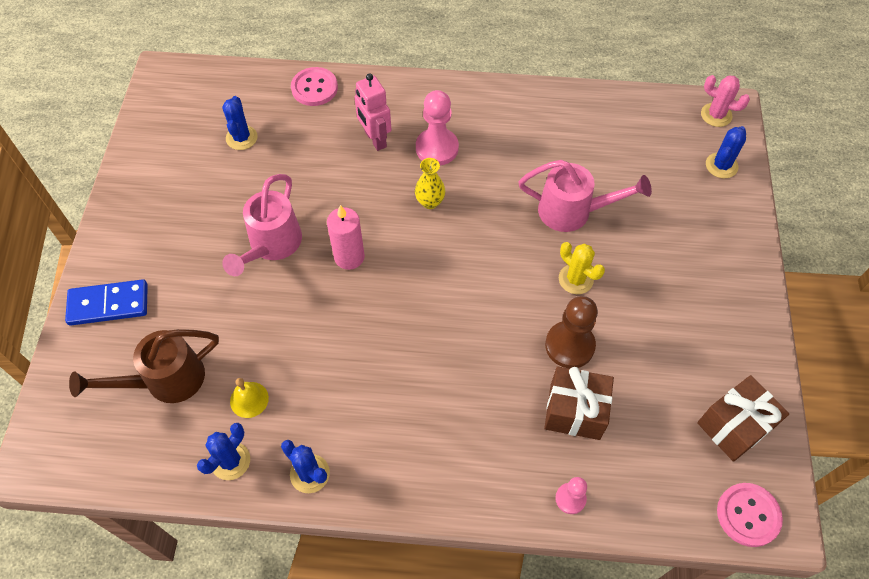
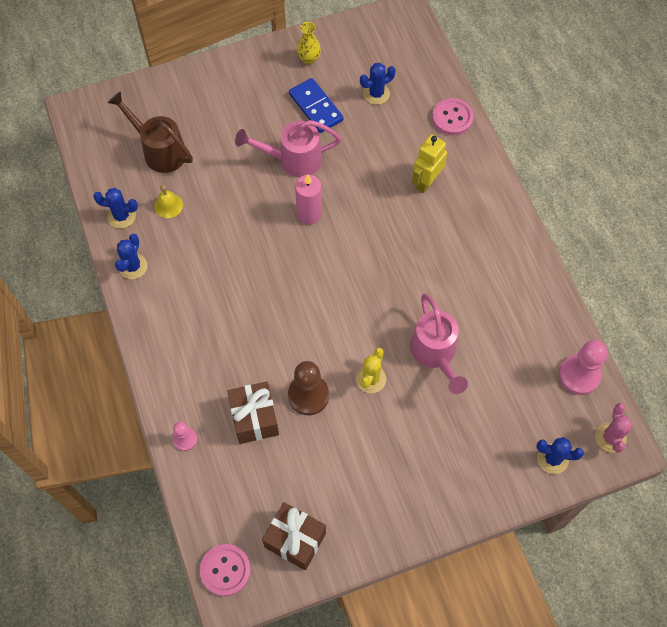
camera: 65 degrees right, 5 degrees up
blue domino [65,279,148,326] -> blue domino moved to [289,78,344,133]
pink robot [354,73,392,151] -> yellow robot [412,134,447,193]
yellow vase [415,158,445,209] -> yellow vase moved to [297,22,321,65]
pink pawn [416,90,459,165] -> pink pawn moved to [559,340,608,395]

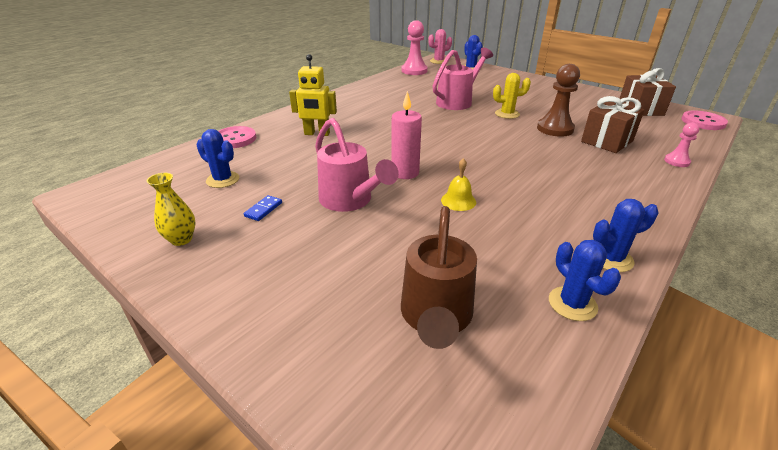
camera: 120 degrees left, 30 degrees down
yellow bell [154,185,183,218] -> yellow bell moved to [441,158,476,211]
blue domino [289,78,344,133] -> blue domino [244,195,282,221], size x0.49

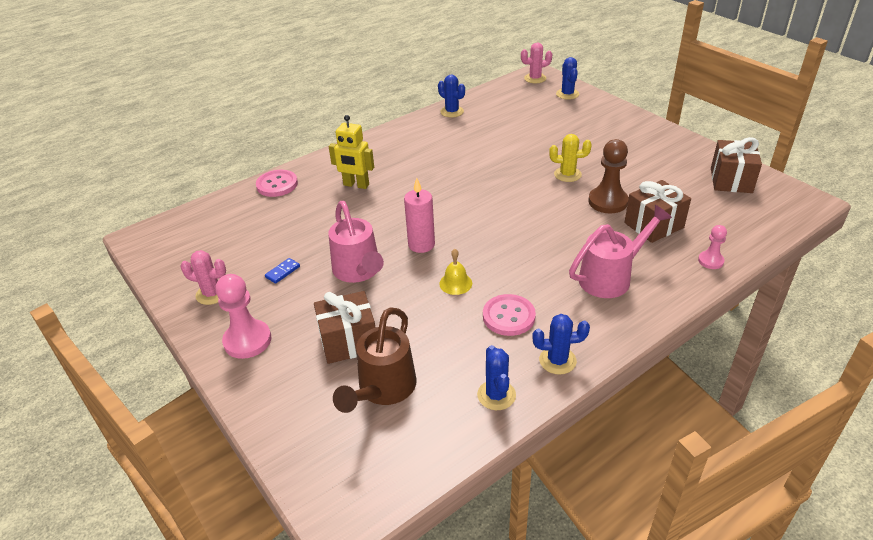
camera: 15 degrees right, 5 degrees up
yellow vase [147,173,195,246] -> pink cactus [180,250,226,305]
blue cactus [196,129,239,188] -> blue cactus moved to [438,74,465,118]
pink pawn [402,20,428,75] -> pink pawn moved to [216,274,272,359]
pink watering can [433,47,493,110] -> pink watering can moved to [569,205,672,298]
pink button [681,110,728,130] -> pink button moved to [483,294,536,336]
none -> brown gift [314,291,376,364]

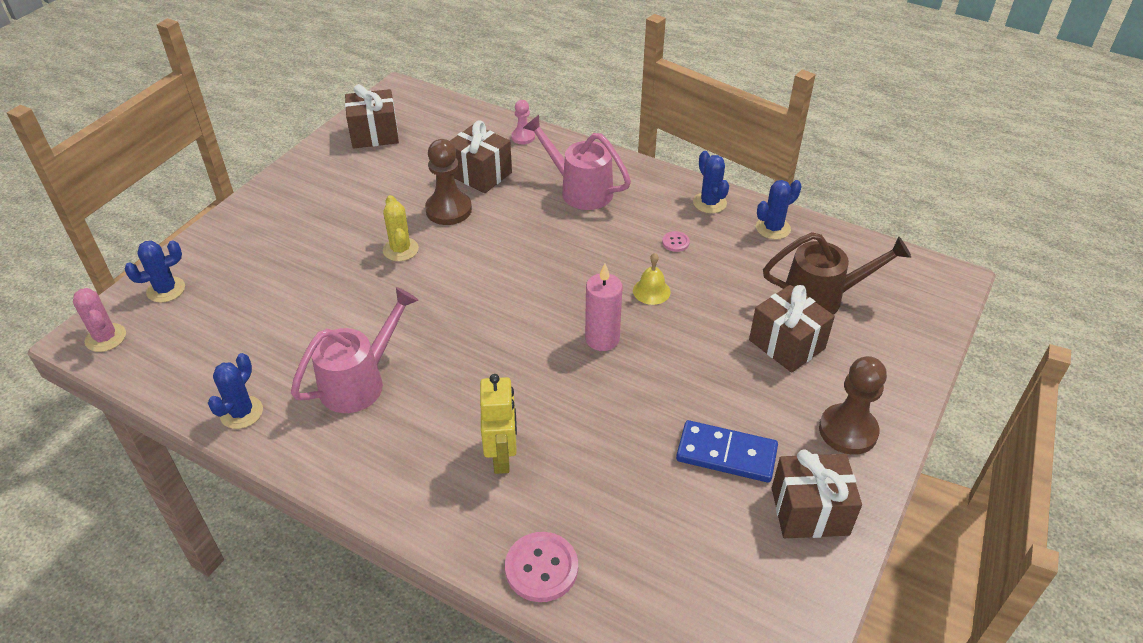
camera: 115 degrees left, 5 degrees up
pink cactus [180,250,226,305] -> brown gift [772,449,862,538]
pink pawn [216,274,272,359] -> brown pawn [819,356,887,455]
blue domino [265,258,300,284] -> blue domino [676,420,778,483], size x2.06
pink watering can [328,201,384,283] -> pink watering can moved to [291,287,419,413]
pink button [483,294,536,336] -> pink button [662,231,690,252], size x0.51

